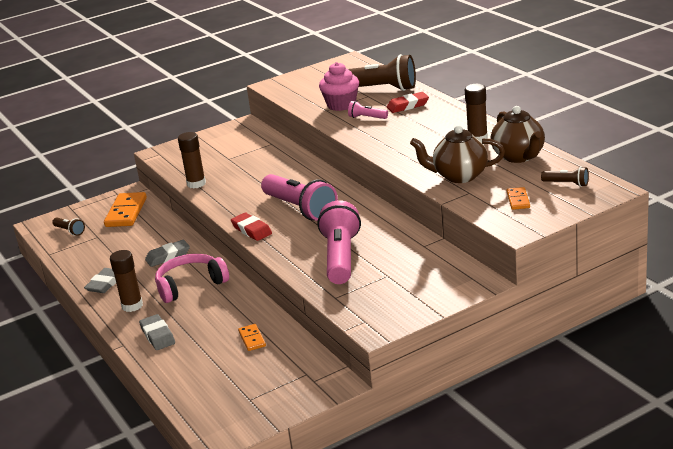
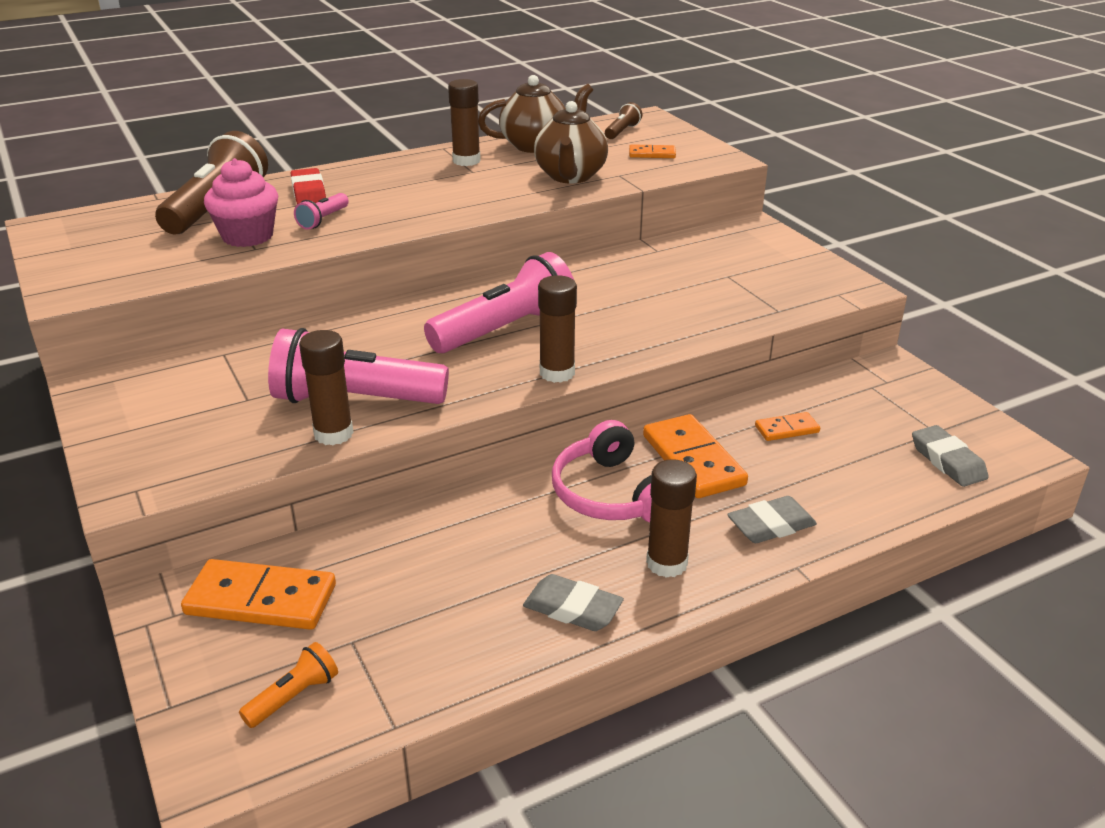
camera: 90 degrees left, 5 degrees up
brown flashlight [52,218,85,236] -> orange flashlight [239,642,338,728]
grey eraser [145,240,190,267] -> grey eraser moved to [912,425,989,487]
red eraser [231,213,272,241] -> brown glue stick [538,275,577,383]
pink flashlight [317,200,361,284] -> pink flashlight moved to [268,328,449,404]
none -> orange domino [643,414,748,498]

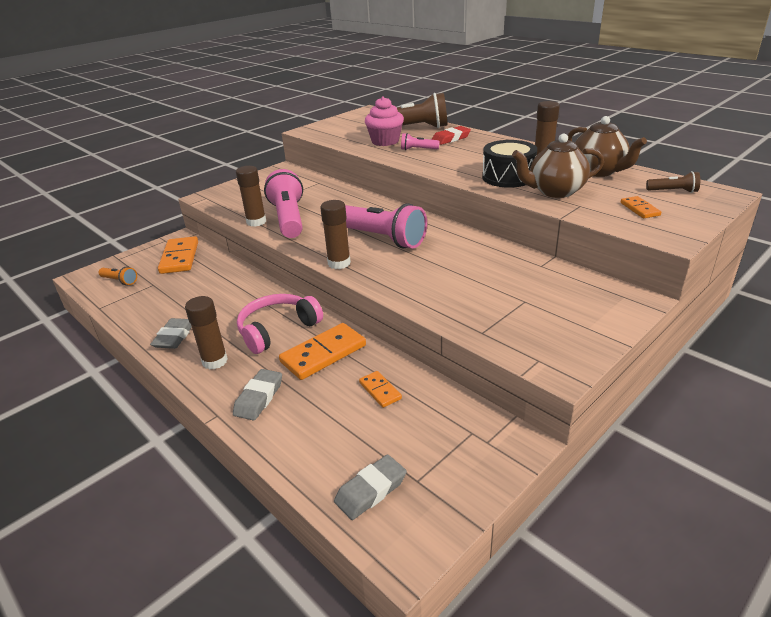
camera: 75 degrees right, 0 degrees up
grey eraser [727,496,817,543] -> grey eraser turned 60 degrees clockwise [233,369,282,421]
none -> black drum [482,140,537,188]

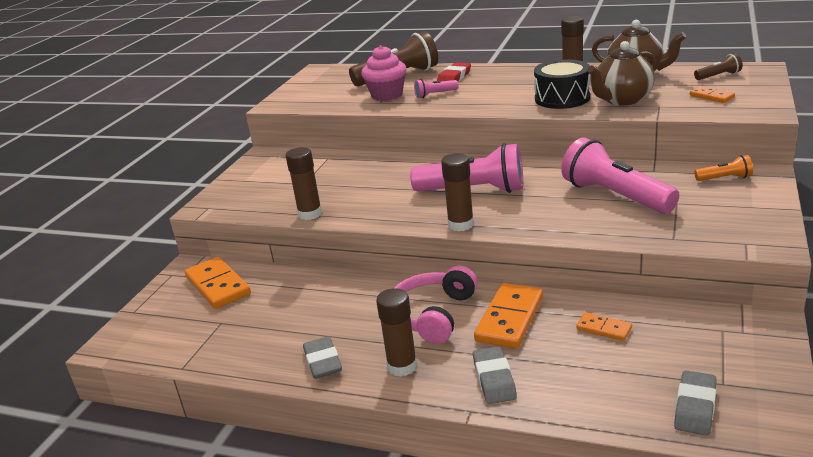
camera: 25 degrees left, 5 degrees down
orange flashlight [99,267,137,285] -> orange flashlight moved to [694,155,753,181]
pink flashlight [264,169,303,238] -> pink flashlight moved to [561,137,679,214]

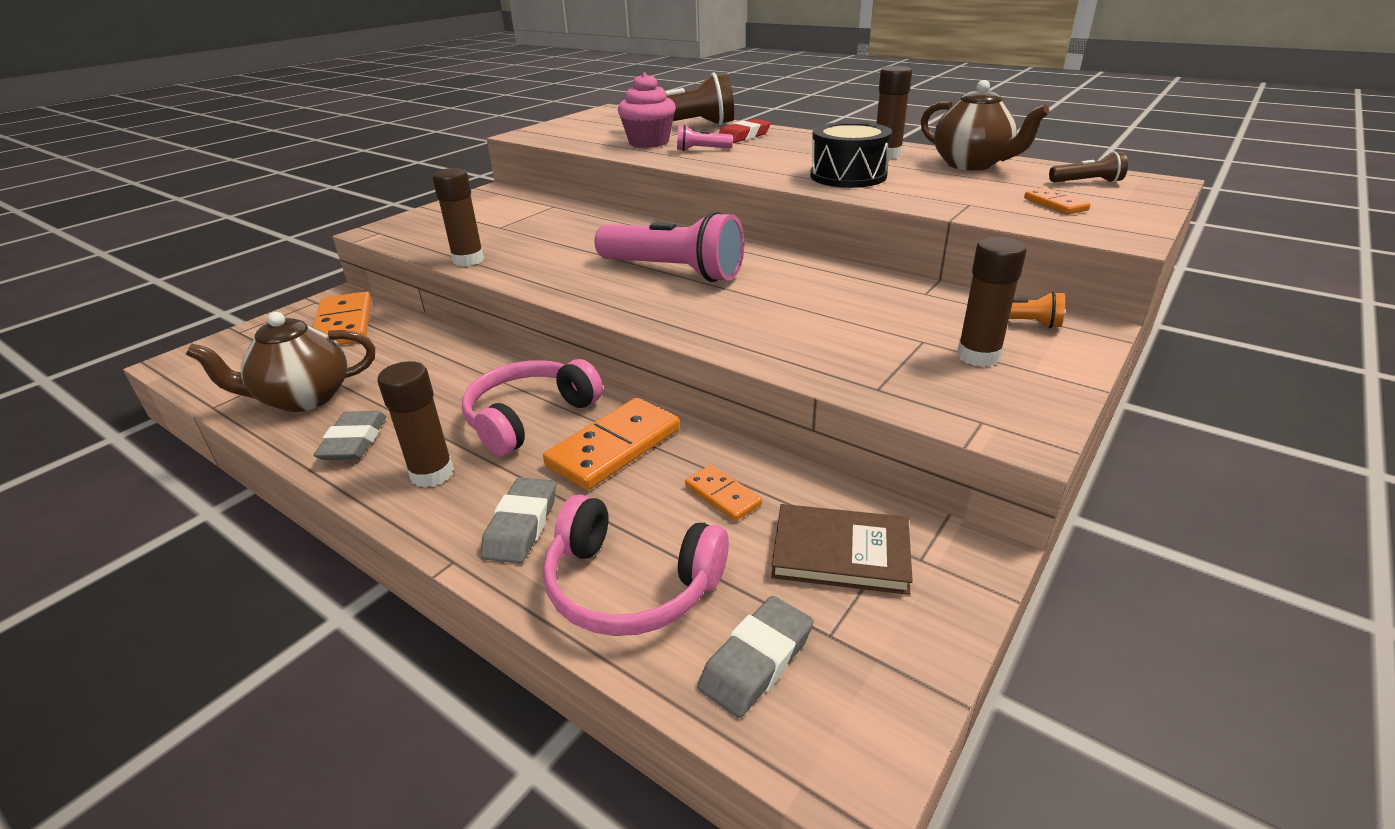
camera: 15 degrees right, 5 degrees up
brown glue stick [441,153,474,231] -> brown glue stick moved to [957,237,1027,367]
pink flashlight [561,137,679,214] -> none
brown teapot [588,41,655,106] -> brown teapot moved to [186,312,375,412]
none -> pink headphones [543,495,729,636]
none -> brown book [771,504,913,595]

